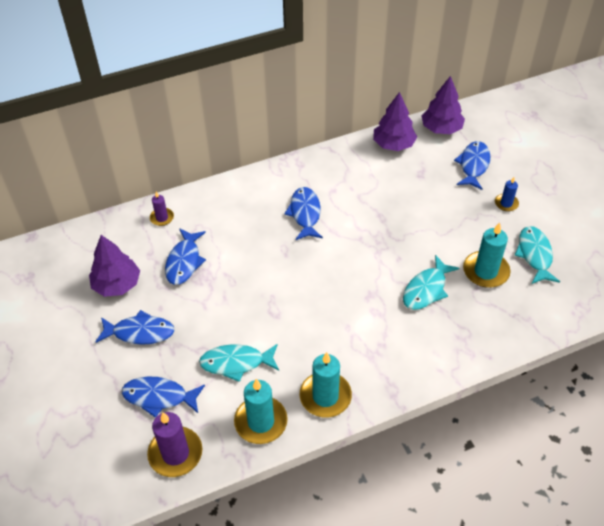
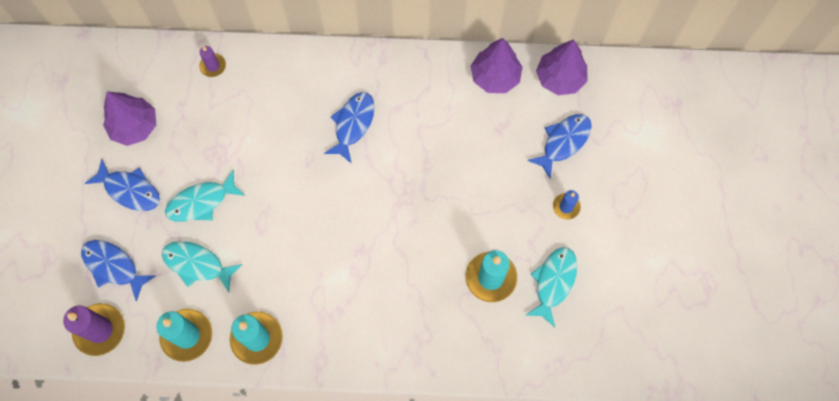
camera: 25 degrees right, 20 degrees up
blue fish [165,228,206,285] -> none
turquoise fish [403,255,459,310] -> turquoise fish moved to [165,170,245,222]

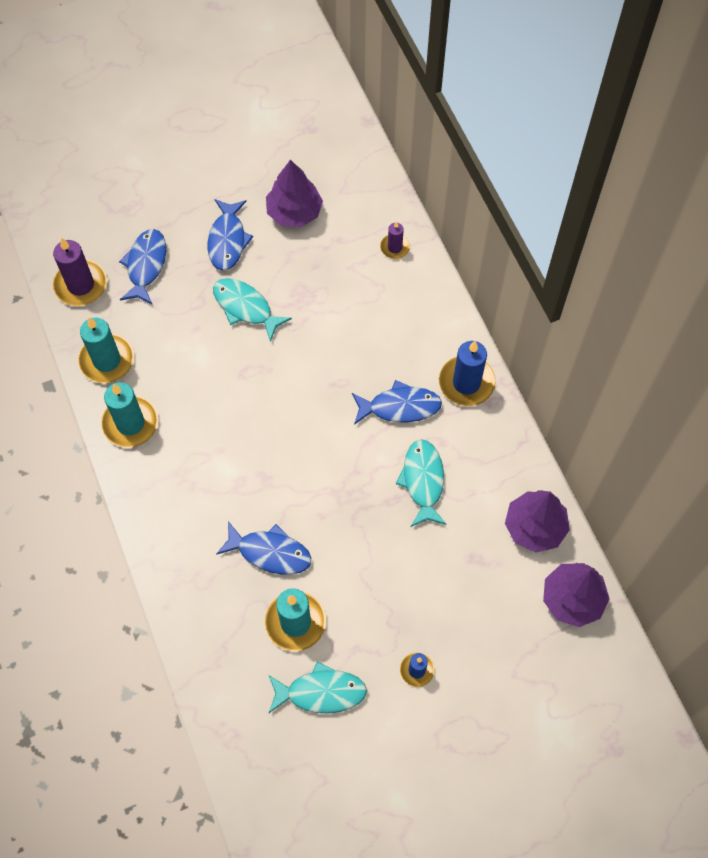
camera: 65 degrees right, 5 degrees down
turquoise fish [162,241,243,292] -> turquoise fish moved to [396,439,447,527]
blue fish [527,114,592,179] -> blue fish moved to [216,521,311,575]
none -> blue candle [439,341,496,406]

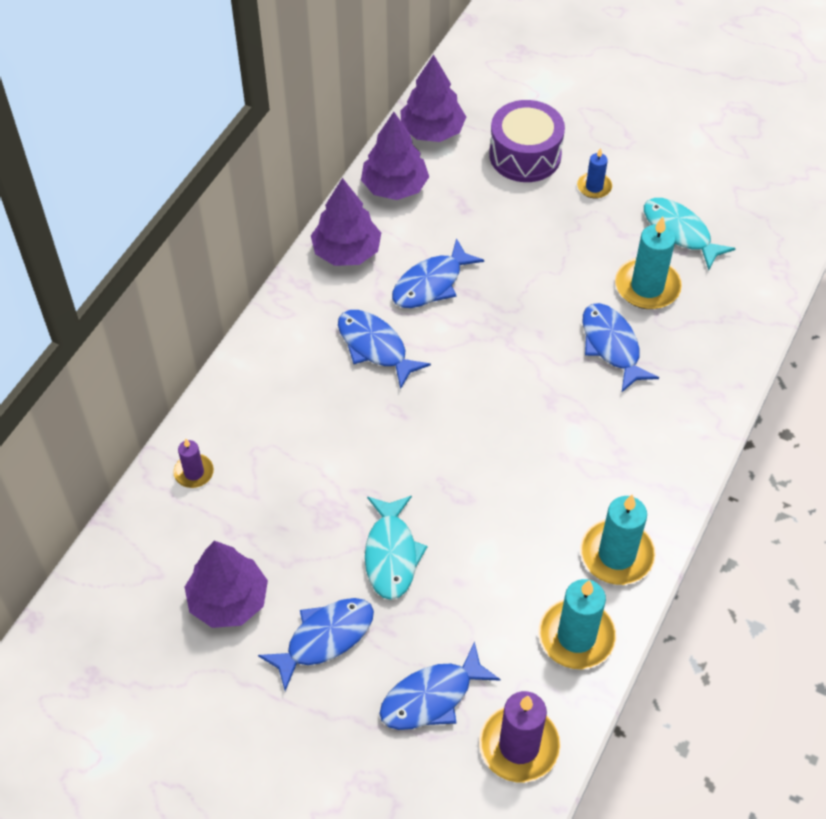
camera: 130 degrees left, 10 degrees down
turquoise fish [396,439,447,527] -> blue fish [392,238,484,308]
blue candle [439,341,496,406] -> none
none -> purple tree [311,178,381,266]
none -> purple drum [489,100,565,182]

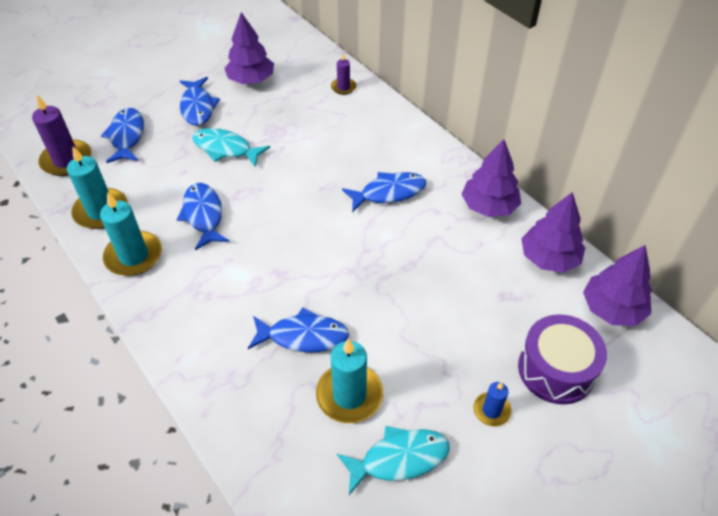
camera: 115 degrees right, 5 degrees down
blue fish [392,238,484,308] -> blue fish moved to [177,183,230,250]

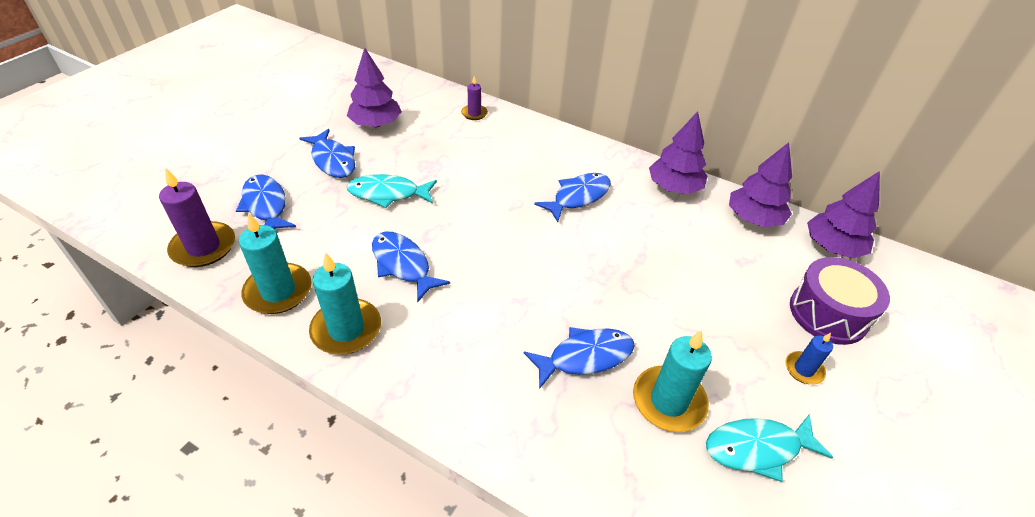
camera: 25 degrees left, 5 degrees down
turquoise fish [337,426,450,495] -> turquoise fish turned 150 degrees counterclockwise [706,414,833,482]

